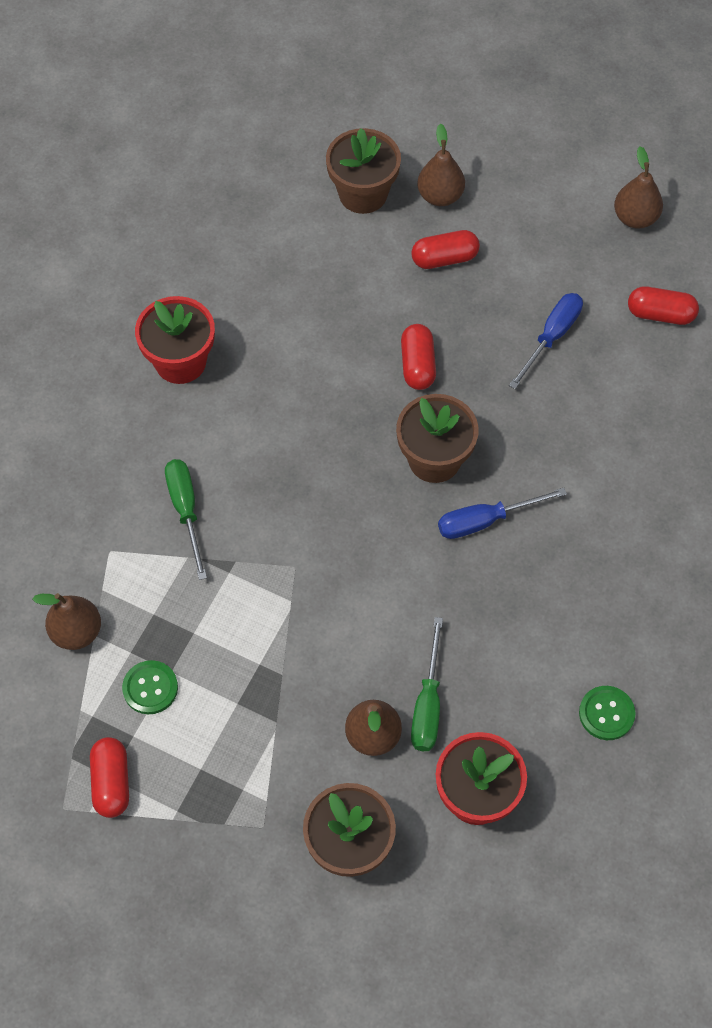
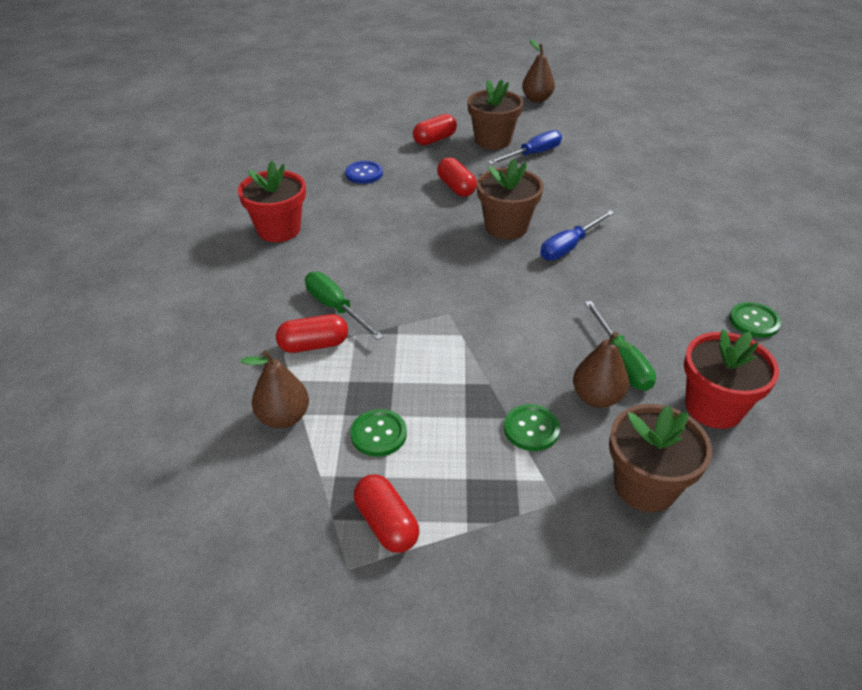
camera: 25 degrees left, 20 degrees down
brown flower pot [326,128,401,214] -> brown flower pot moved to [467,79,524,150]
brown pear [417,123,465,206] -> none
blue screwdriver [509,293,583,389] -> blue screwdriver turned 45 degrees clockwise [488,130,562,165]
red capsule [628,286,699,325] -> red capsule moved to [276,314,348,353]
none -> blue button [345,161,383,184]
none -> green button [504,404,560,451]

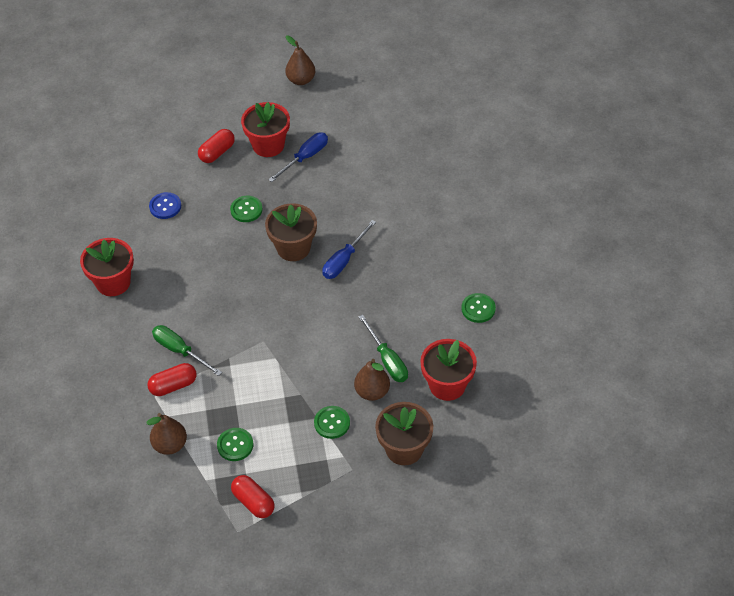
camera: 10 degrees left, 10 degrees up
red capsule [437,157,477,197] -> green button [230,196,263,222]
brown flower pot [467,79,524,150] -> red flower pot [241,102,290,157]

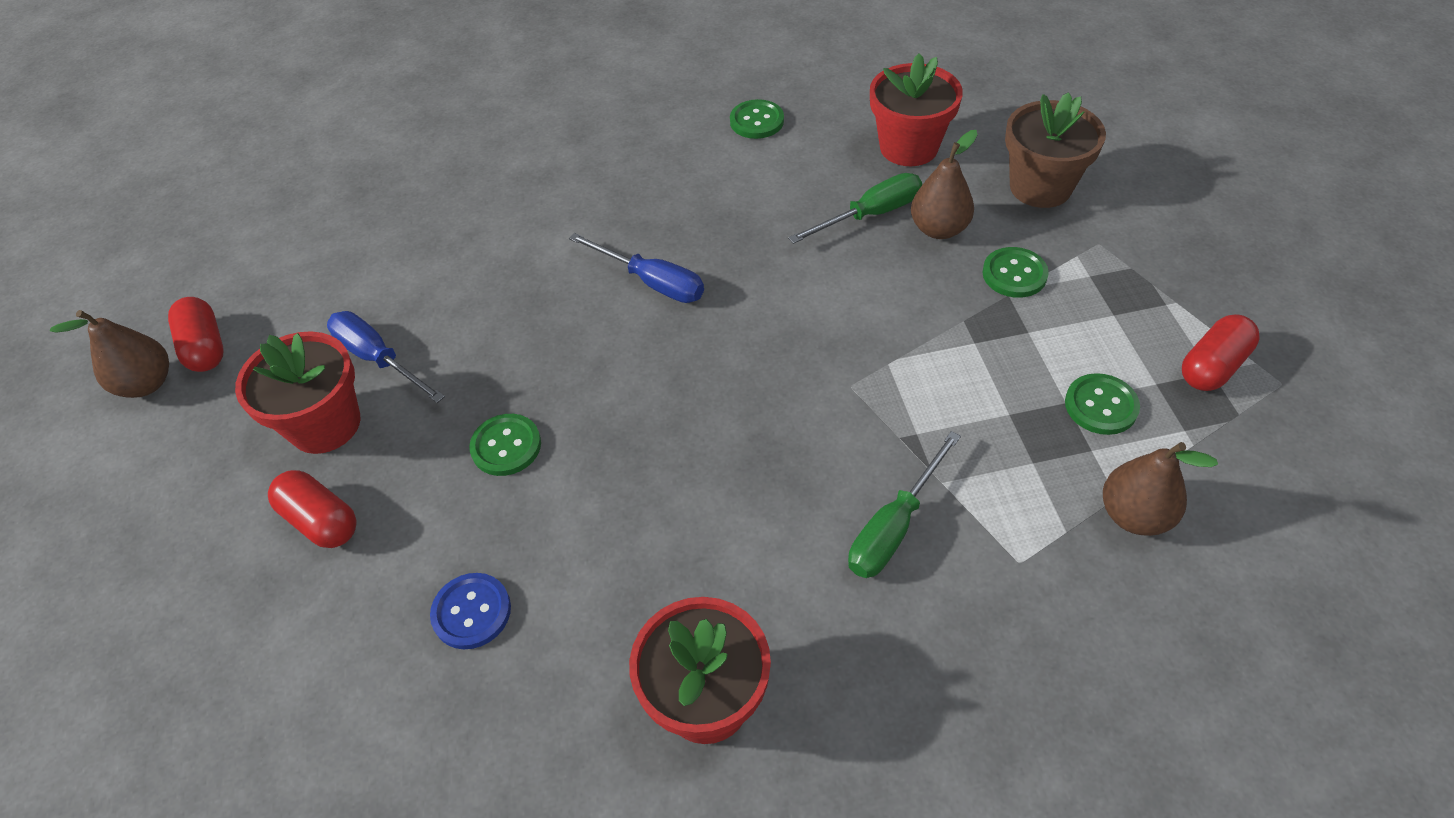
camera: 90 degrees left, 0 degrees up
red capsule [147,363,197,396] -> red capsule moved to [168,297,223,372]
brown flower pot [265,203,317,261] -> none

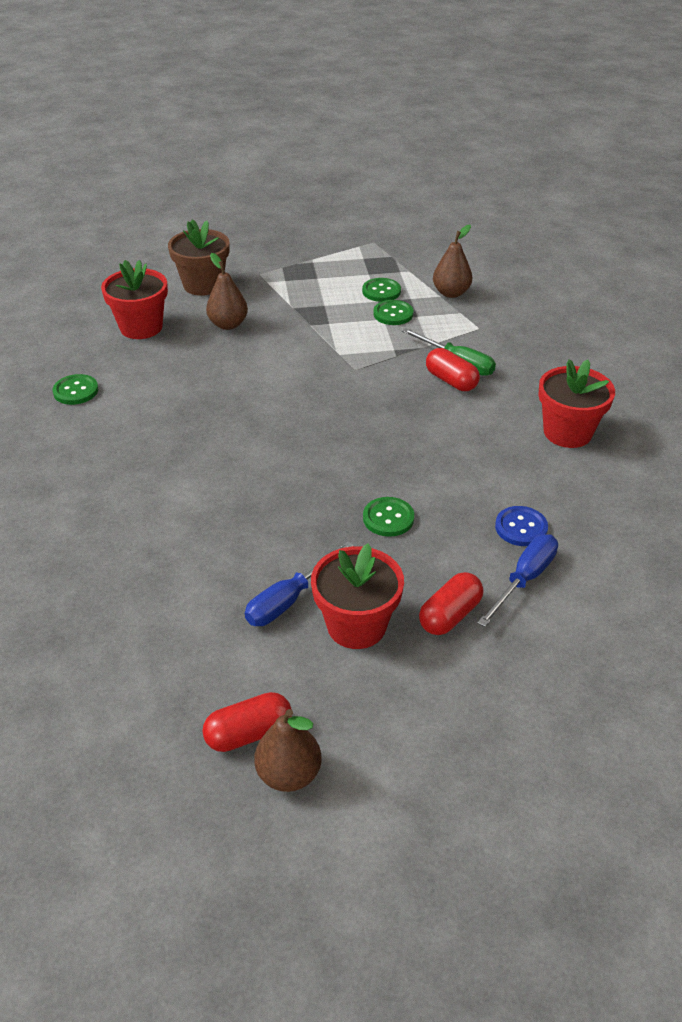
camera: 90 degrees left, 10 degrees down
blue screwdriver [569,233,704,303] -> blue screwdriver moved to [478,534,558,627]
green screwdriver [788,173,922,244] -> none
green button [982,247,1049,298] -> green button moved to [373,300,413,325]
red capsule [1182,314,1260,391] -> red capsule moved to [426,348,480,391]

